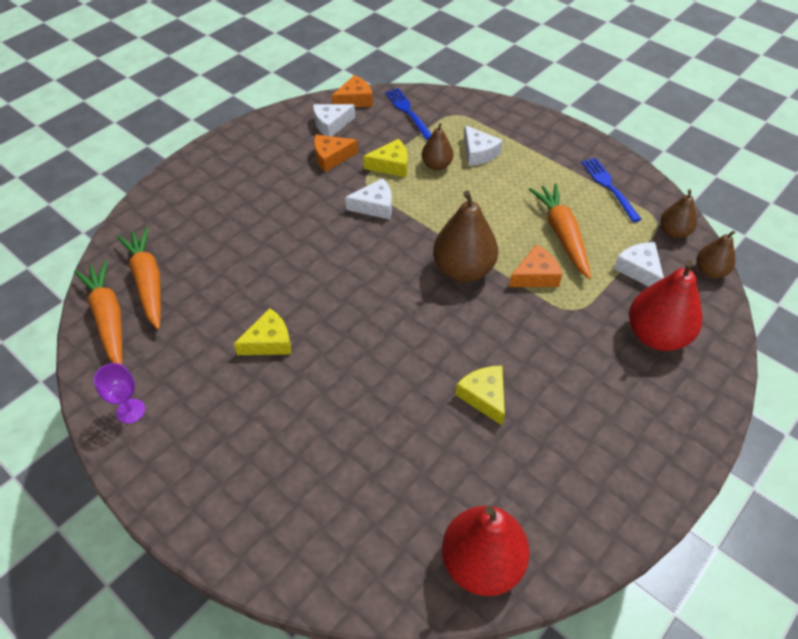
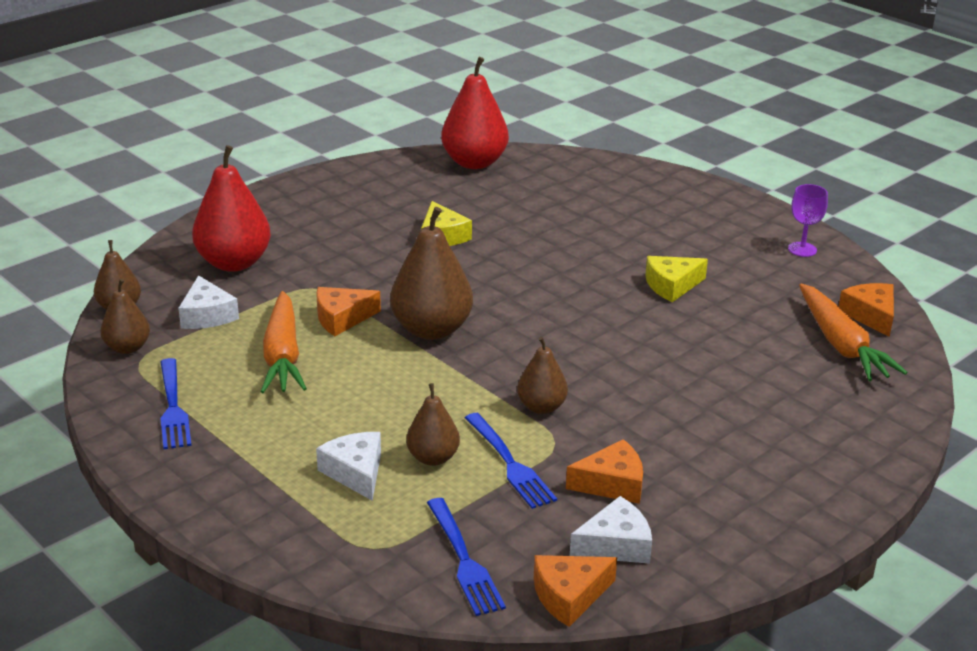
camera: 175 degrees left, 20 degrees down
orange carrot [74,260,123,364] -> orange cheese [839,283,894,337]
white cheese [345,178,392,220] -> brown pear [517,337,568,414]
yellow cheese [363,139,407,177] -> blue fork [465,413,557,509]

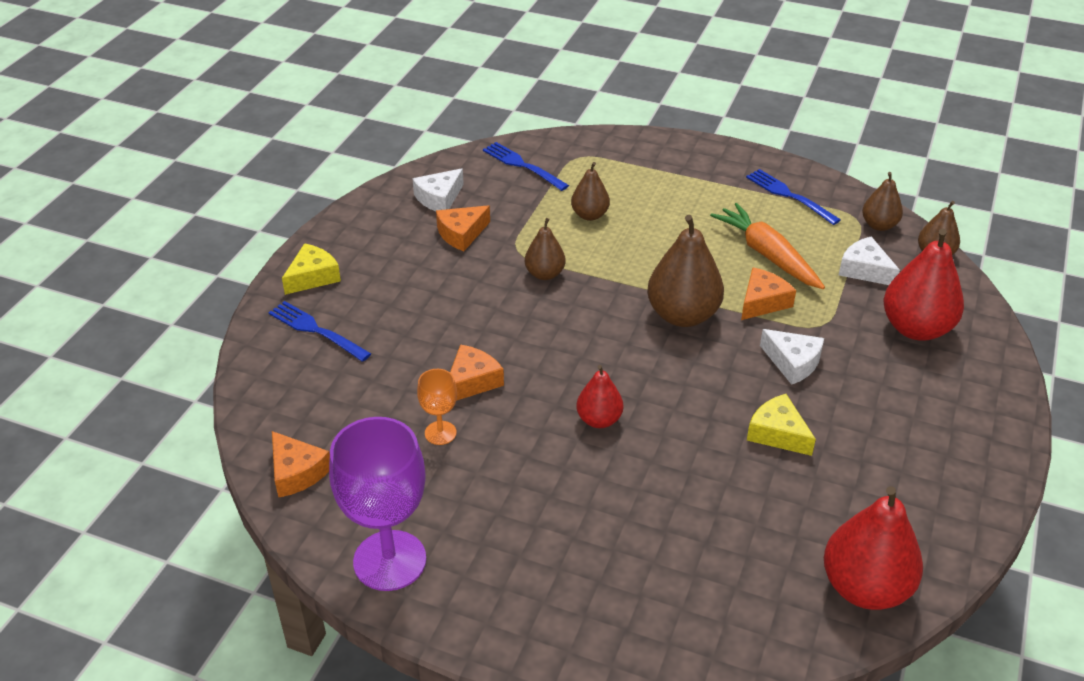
camera: 155 degrees right, 10 degrees up
white cheese [316,432,381,501] -> white cheese moved to [760,329,824,385]
blue fork [465,413,557,509] -> blue fork moved to [269,301,371,362]
orange cheese [534,555,617,627] -> orange cheese moved to [450,344,504,401]
yellow cheese [645,256,708,302] -> yellow cheese moved to [282,243,341,295]
purple goblet [788,184,828,257] -> purple goblet [329,417,426,591], size x2.06
orange carrot [799,283,908,381] -> none
none -> orange goblet [417,369,457,445]
none -> red pear [576,365,623,428]

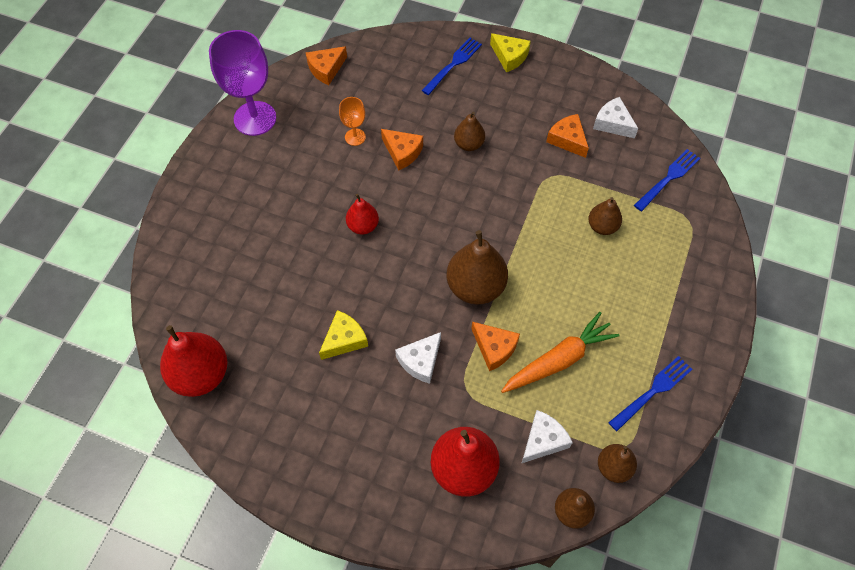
camera: 90 degrees right, 20 degrees up
brown pear [525,218,566,280] -> brown pear moved to [454,112,485,151]

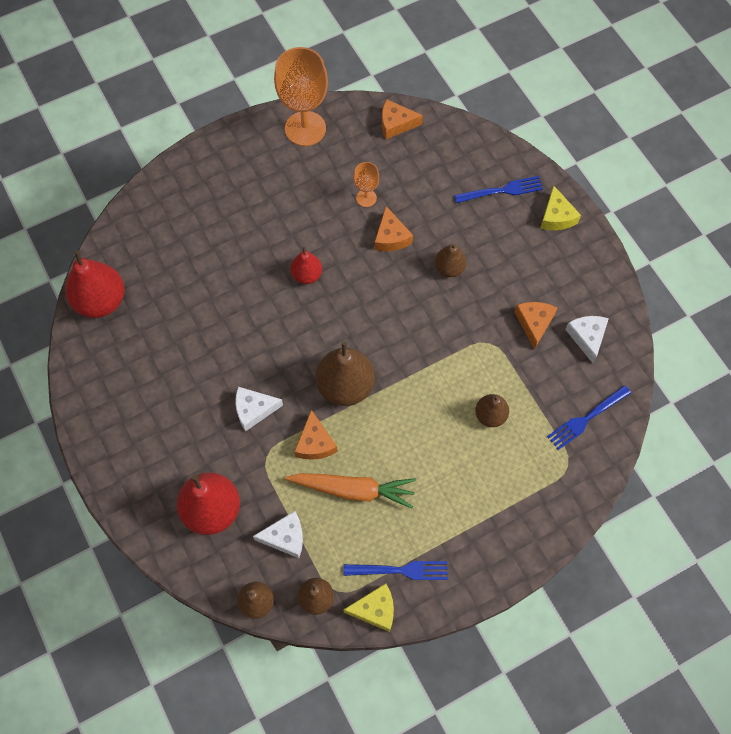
camera: 40 degrees right, 5 degrees up
purple goblet [209,30,276,136] -> orange goblet [274,47,328,146]
yellow cheese [319,310,368,360] -> yellow cheese moved to [343,583,394,632]
blue fork [634,149,700,211] -> blue fork turned 150 degrees clockwise [547,385,631,450]

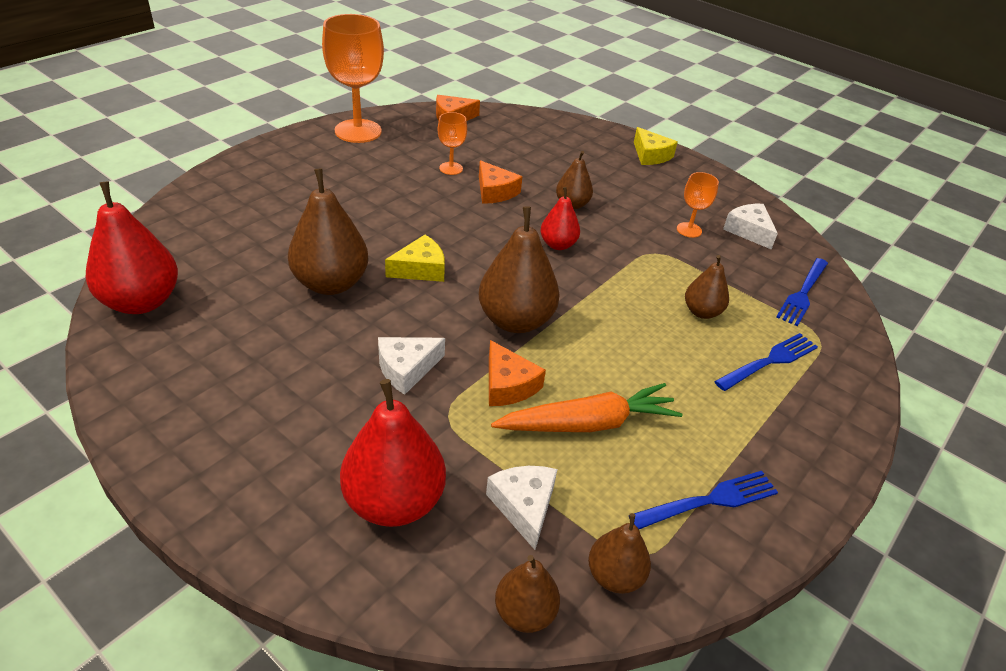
camera: 25 degrees left, 25 degrees down
white cheese [253,511,303,558] -> white cheese turned 75 degrees counterclockwise [486,466,558,550]
red pear [290,247,322,284] -> red pear moved to [541,187,580,250]
yellow cheese [343,583,394,632] -> yellow cheese moved to [385,235,445,282]
blue fork [454,176,543,203] -> blue fork moved to [714,333,818,391]
orange cheese [515,302,557,349] -> orange goblet [677,172,719,238]
none -> brown pear [288,168,369,295]

